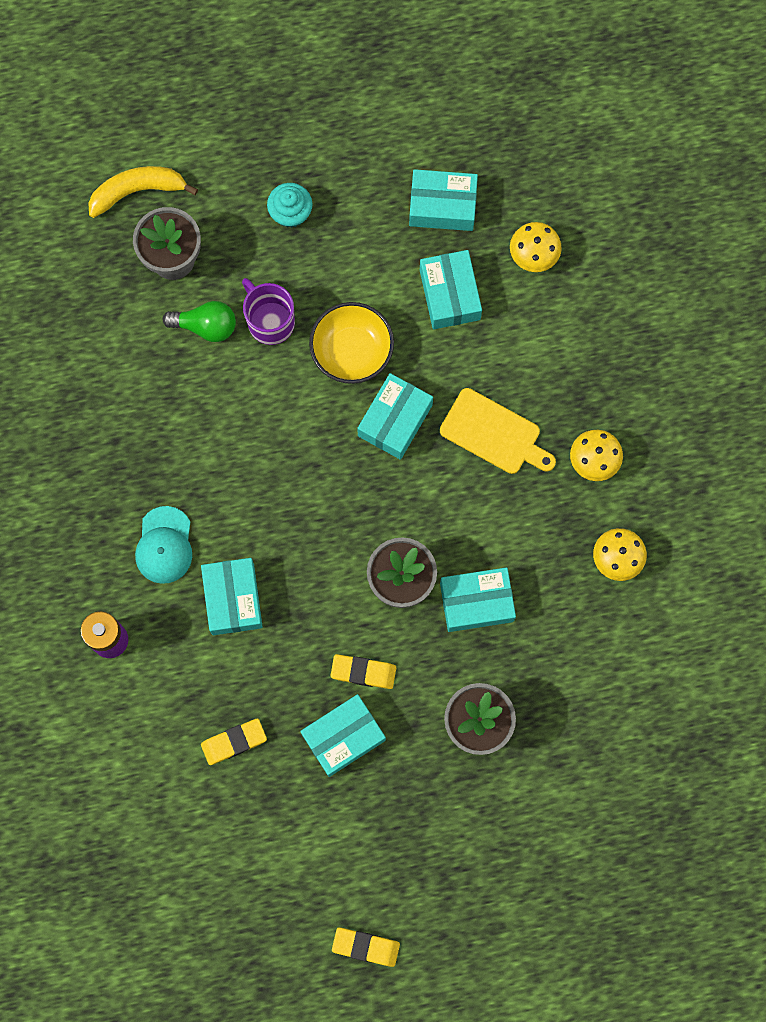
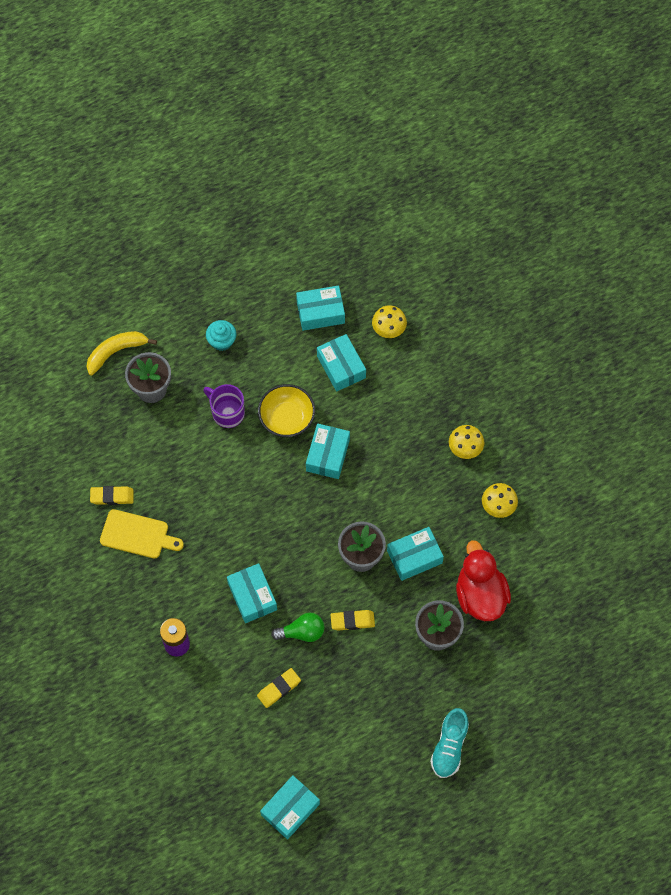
camera: 15 degrees left, 10 degrees down
turquoise cap [135,506,192,584] -> none
green light bulb [163,301,236,342] -> green light bulb moved to [271,613,325,642]
turquoise box [300,694,386,777] -> turquoise box moved to [260,776,320,839]
yellow eraser [332,927,400,967] -> yellow eraser moved to [90,486,134,505]
yellow cutting board [440,388,556,474] -> yellow cutting board moved to [100,509,184,558]
none -> turquoise shoe [430,708,469,778]
none -> red duck [456,540,511,621]

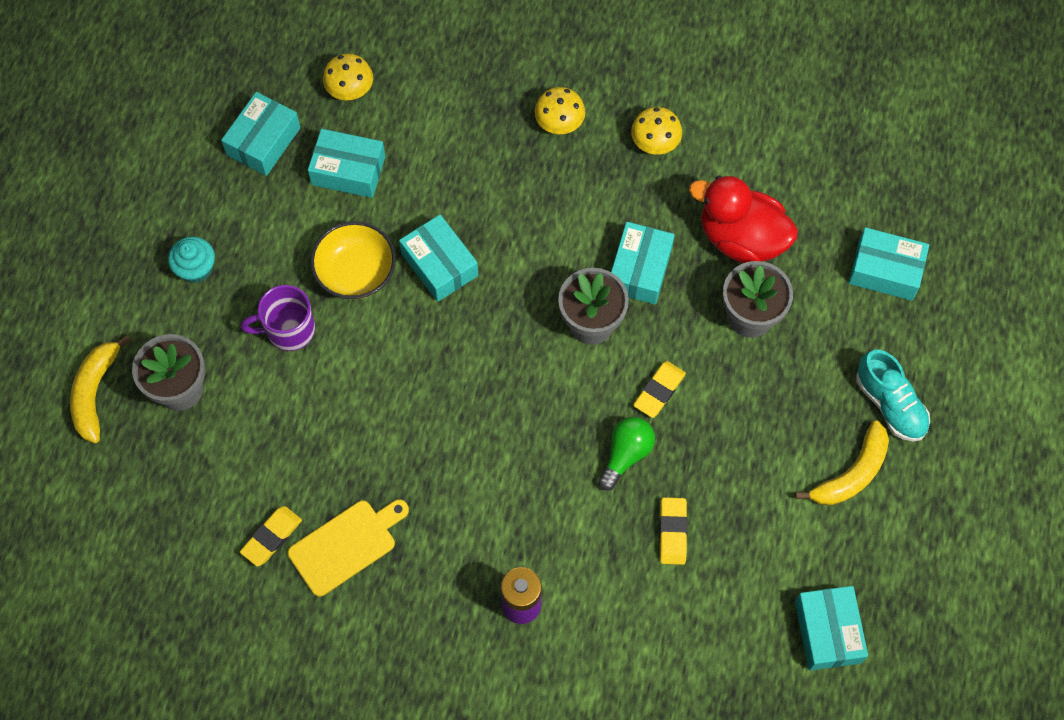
camera: 50 degrees left, 0 degrees up
turquoise box [227,563,277,623] -> turquoise box moved to [848,227,929,301]
none -> yellow banana [795,420,889,506]

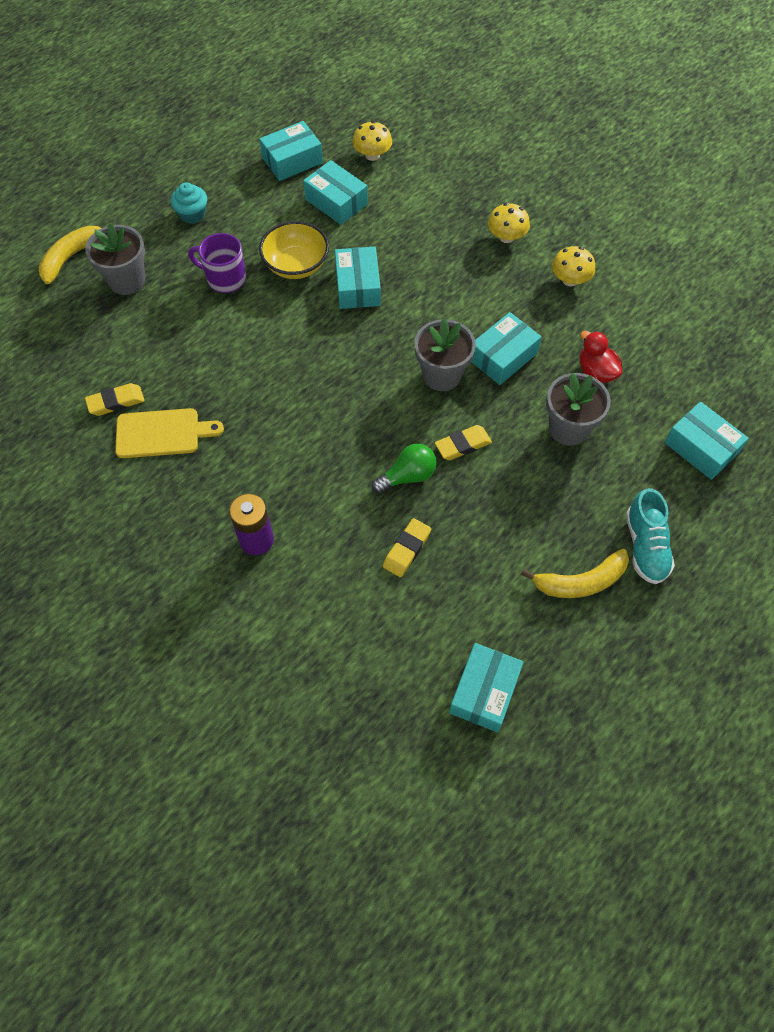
camera: 30 degrees right, 5 degrees down
red duck [689,175,798,263] -> red duck [580,331,622,383], size x0.58

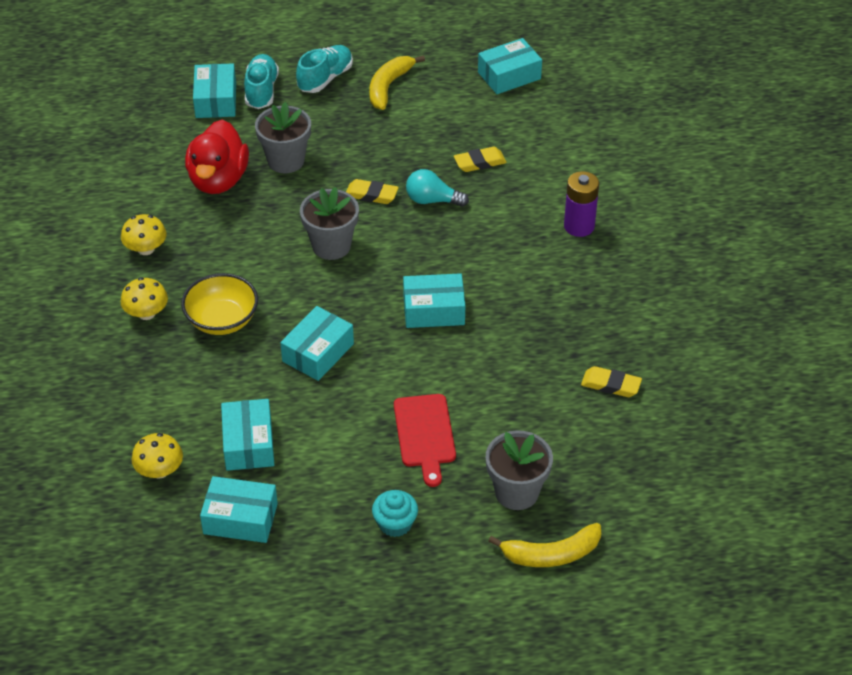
camera: 140 degrees left, 15 degrees down
yellow cutting board [115,408,224,458] -> none
purple mug [188,233,246,293] -> red cutting board [394,394,456,487]
yellow bowl [259,221,329,279] -> yellow bowl moved to [181,273,258,335]
green light bulb [372,444,437,494] -> turquoise light bulb [406,169,469,207]
turquoise box [471,312,542,385] -> turquoise box moved to [403,273,465,328]
yellow banana [521,549,629,598] -> yellow banana turned 90 degrees counterclockwise [369,55,425,110]
red duck [580,331,622,383] -> red duck [185,119,249,194], size x1.72
none -> turquoise shoe [244,54,279,109]

